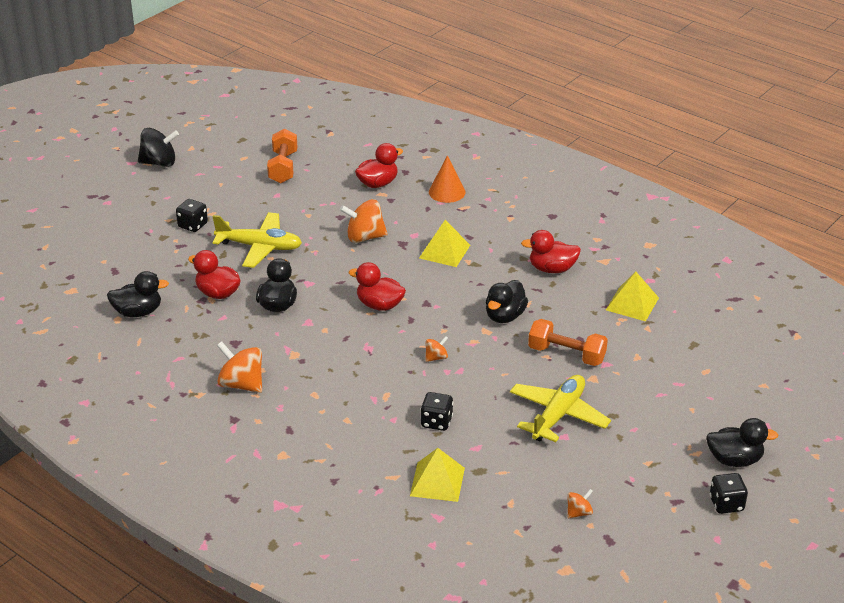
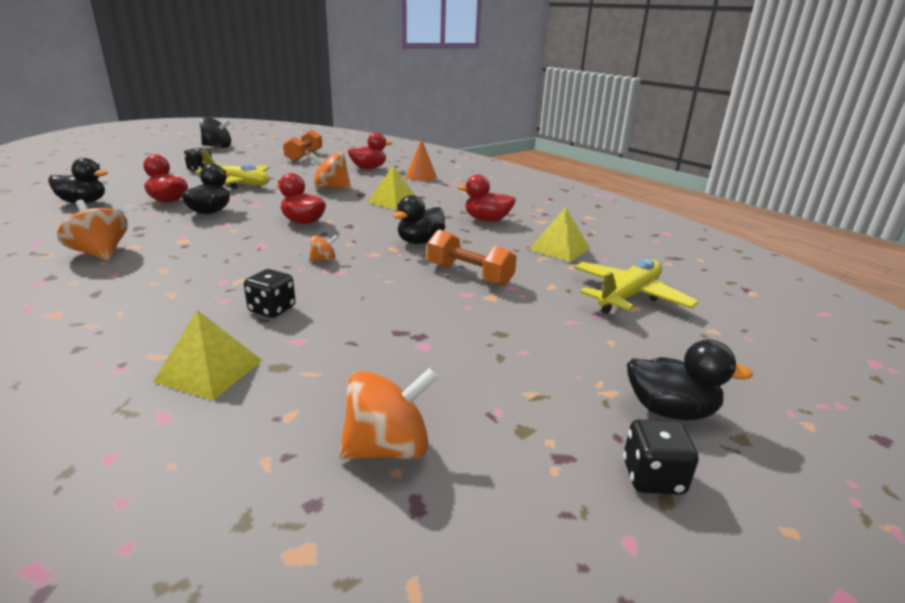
camera: 10 degrees right, 10 degrees down
yellow plane [510,375,611,442] -> yellow plane moved to [574,258,699,314]
orange spinning top [567,489,593,518] -> orange spinning top [339,368,438,460], size x1.93

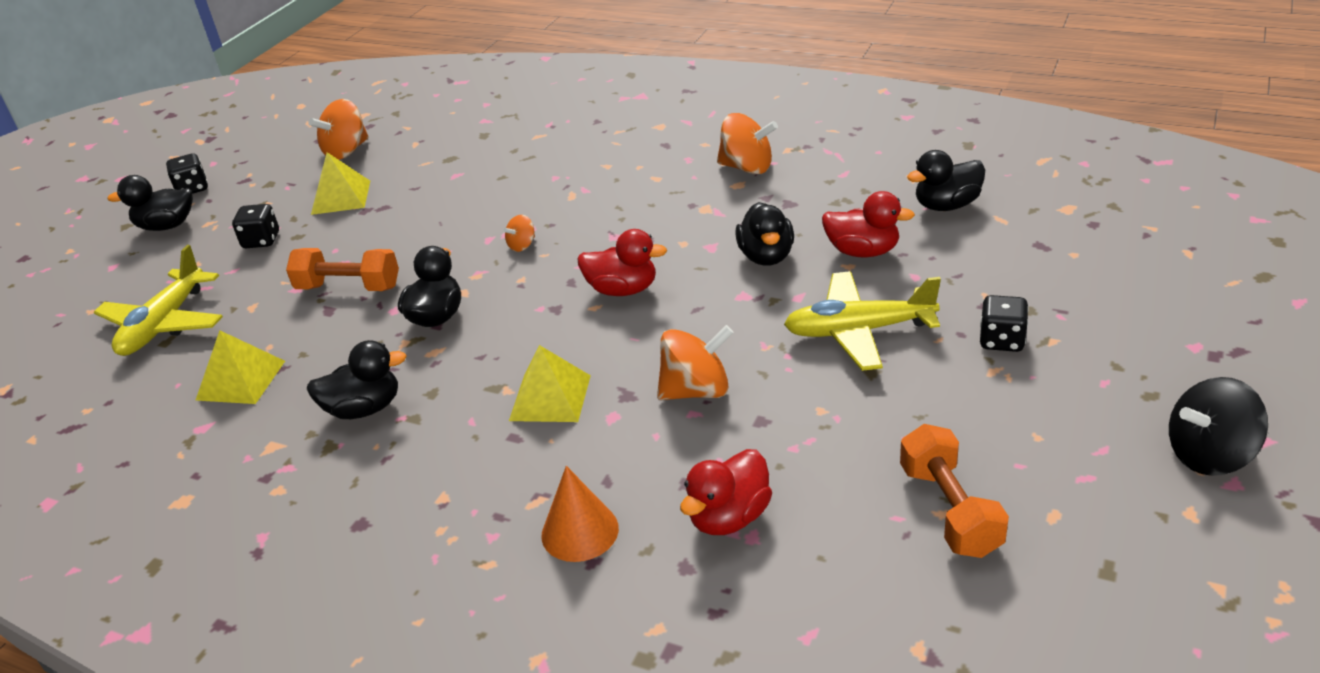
camera: 160 degrees right, 10 degrees up
yellow pyramid [153,310,262,400] -> yellow pyramid moved to [311,152,370,215]
black dice [244,269,296,318] -> black dice moved to [232,204,279,248]
red duck [457,174,516,222] -> black duck [306,340,407,419]

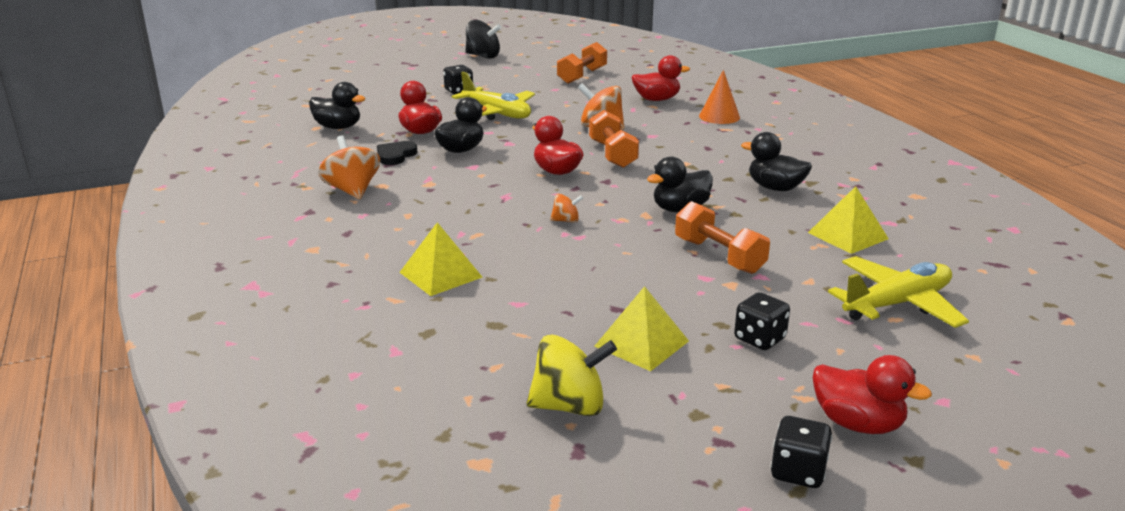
camera: 140 degrees left, 10 degrees down
black duck [107,175,193,231] -> red duck [813,355,932,434]
orange spinning top [308,99,369,160] -> yellow spinning top [527,335,617,416]
yellow pyramid [509,345,591,422] -> yellow pyramid moved to [399,222,483,296]
none -> black heart [377,141,417,165]
none -> orange dumbbell [589,110,639,168]

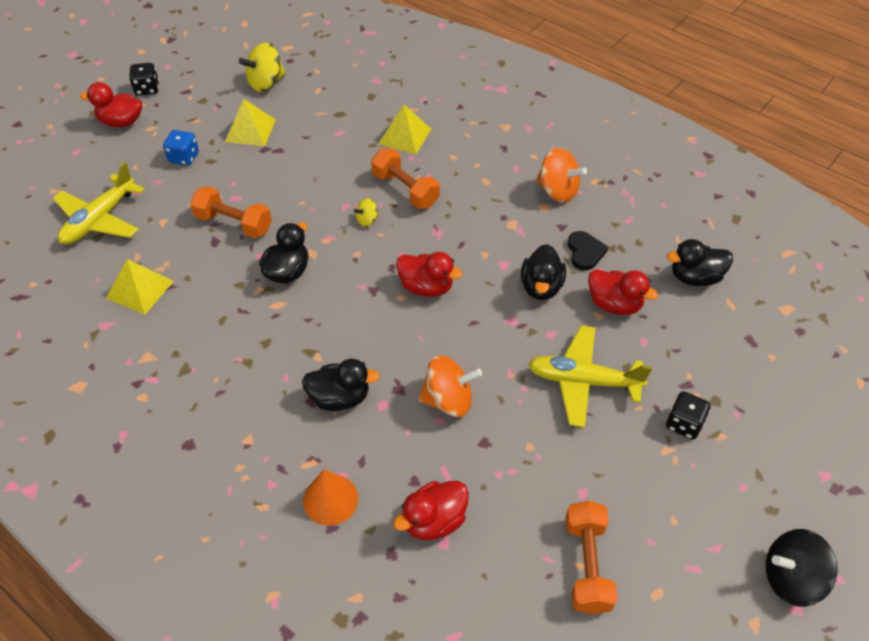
camera: 150 degrees right, 25 degrees up
orange spinning top [550,194,583,223] -> yellow spinning top [354,198,379,227]
orange dumbbell [589,110,639,168] -> orange dumbbell moved to [371,149,440,209]
black dice [734,292,790,350] -> blue dice [163,130,199,166]
black duck [741,132,812,191] -> black duck moved to [302,359,380,411]

